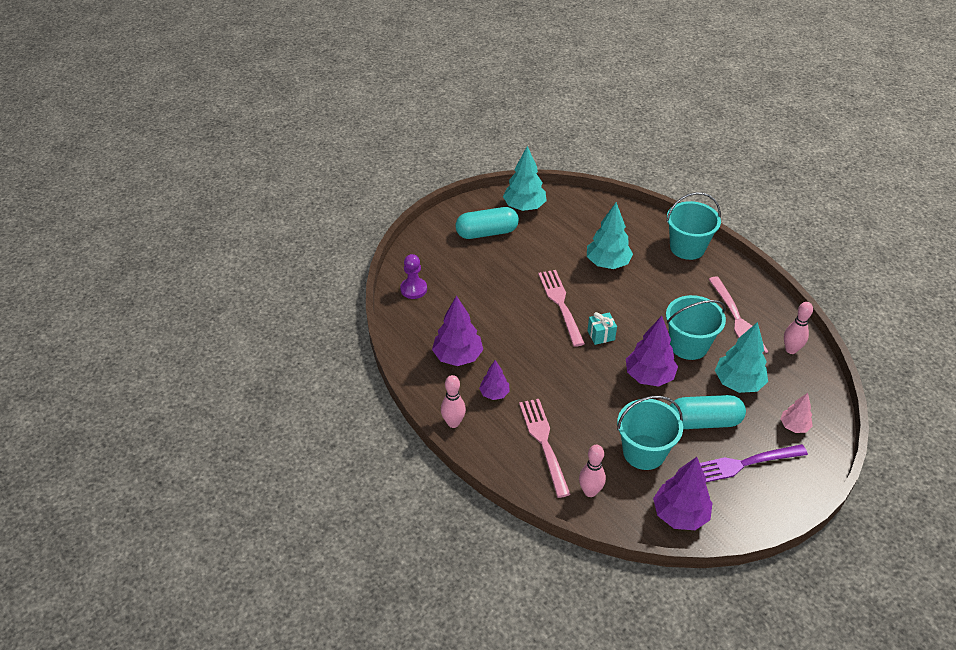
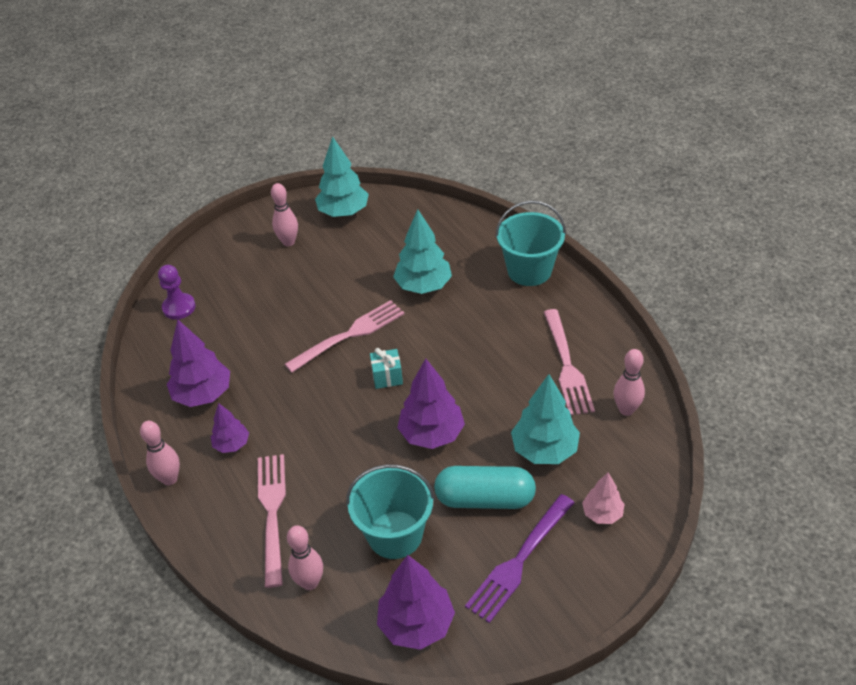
camera: 10 degrees right, 0 degrees up
turquoise capsule [455,207,519,239] -> pink bowling pin [271,183,298,246]
pink fork [538,270,585,347] -> pink fork turned 60 degrees clockwise [284,300,405,373]
turquoise bucket [666,295,726,360] -> none
purple fork [700,444,808,482] -> purple fork turned 45 degrees counterclockwise [465,494,575,623]

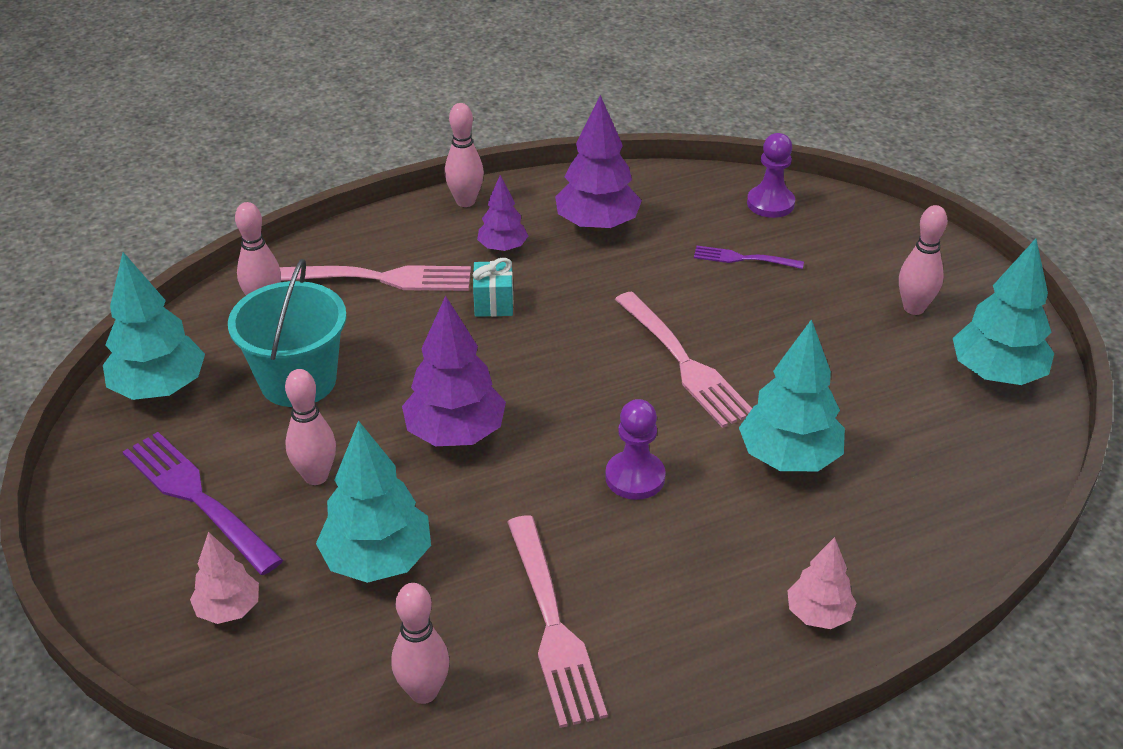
camera: 95 degrees right, 5 degrees down
turquoise gift [370,348,403,389] -> turquoise gift moved to [473,258,513,317]
purple tree [377,555,455,650] -> turquoise tree [103,252,205,400]
turquoise capsule [434,466,536,509] -> pink bowling pin [285,369,336,485]
turquoise bucket [495,201,566,286] -> pink tree [787,537,856,629]
pink fork [544,309,595,415] -> pink fork turned 105 degrees counterclockwise [507,515,608,728]
none -> purple pawn [605,399,666,500]
none -> purple fork [694,246,804,269]

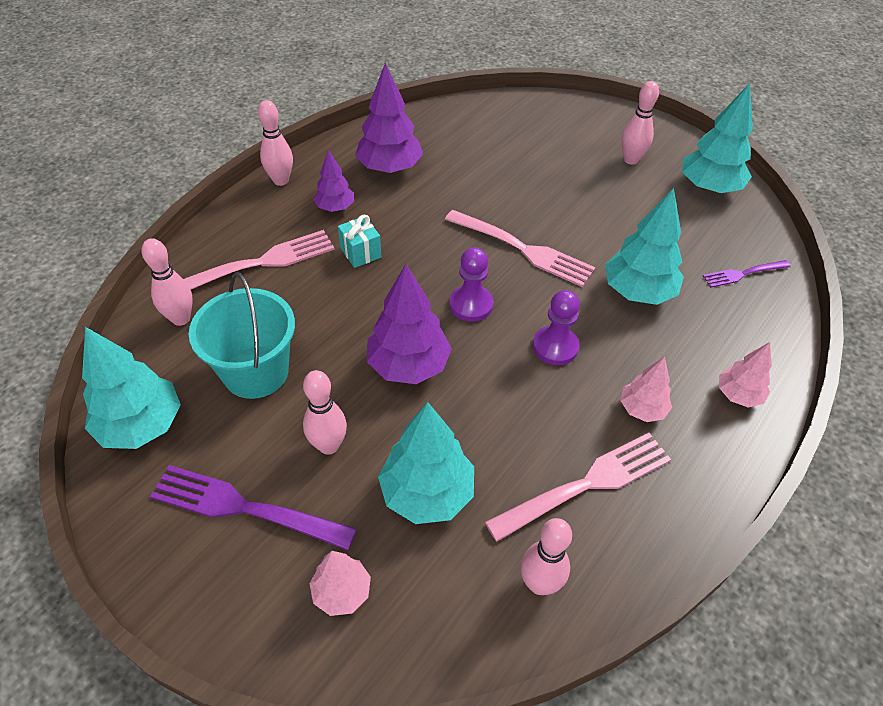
camera: 30 degrees left, 10 degrees up
pink fork [507,515,608,728] -> pink fork turned 75 degrees counterclockwise [485,433,671,542]
purple fork [694,246,804,269] -> purple fork moved to [703,260,790,288]
purple pawn [747,133,795,218] -> purple pawn moved to [449,247,494,322]
none -> pink tree [620,357,672,422]

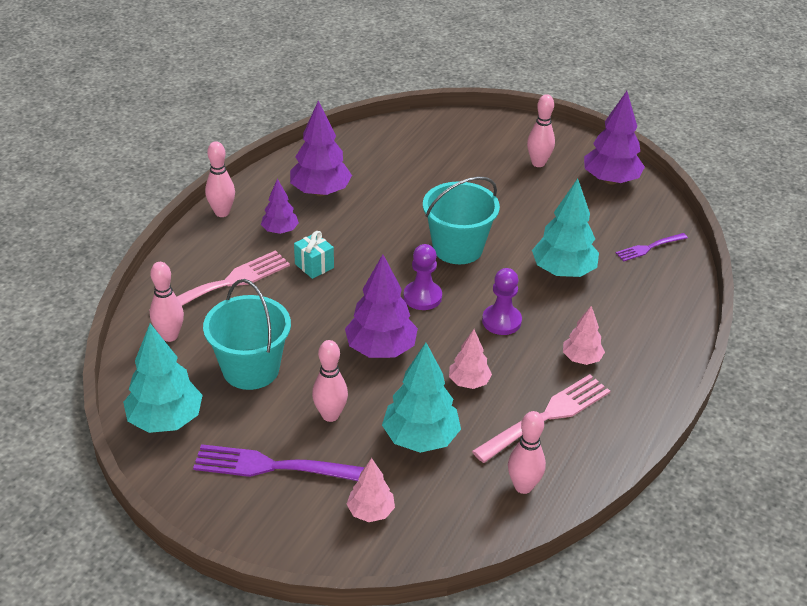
camera: 10 degrees left, 10 degrees down
pink fork [445,210,595,287] -> turquoise bucket [423,177,500,264]
turquoise tree [682,83,753,193] -> purple tree [584,91,645,185]
pink tree [719,342,772,407] -> pink tree moved to [449,329,492,389]

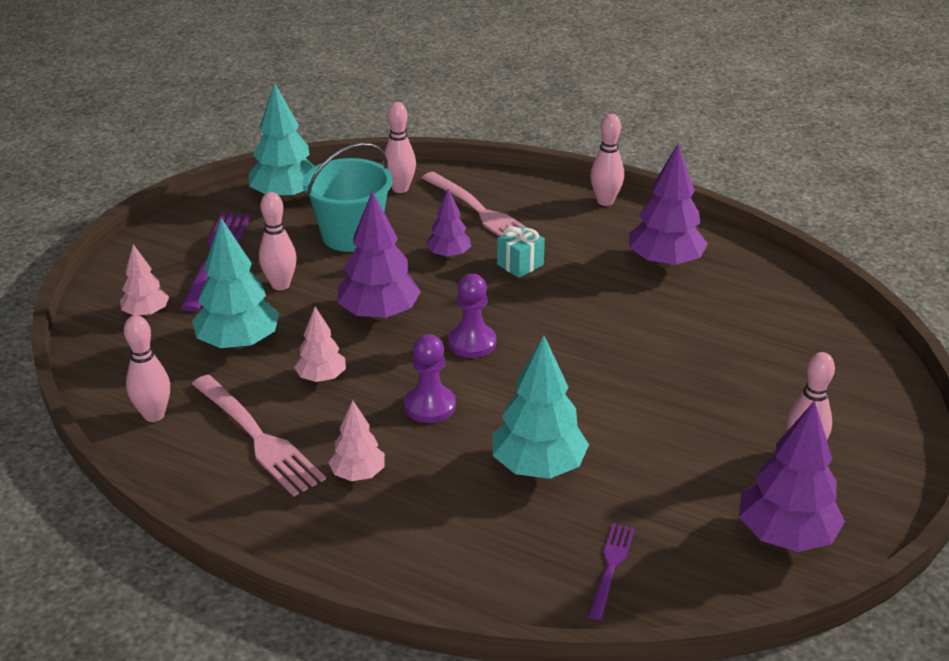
camera: 90 degrees right, 5 degrees down
purple tree [261,179,299,234] -> purple tree moved to [426,189,471,258]
turquoise bucket [423,177,500,264] -> none
purple fork [616,233,688,262] -> purple fork turned 45 degrees clockwise [588,523,635,620]

